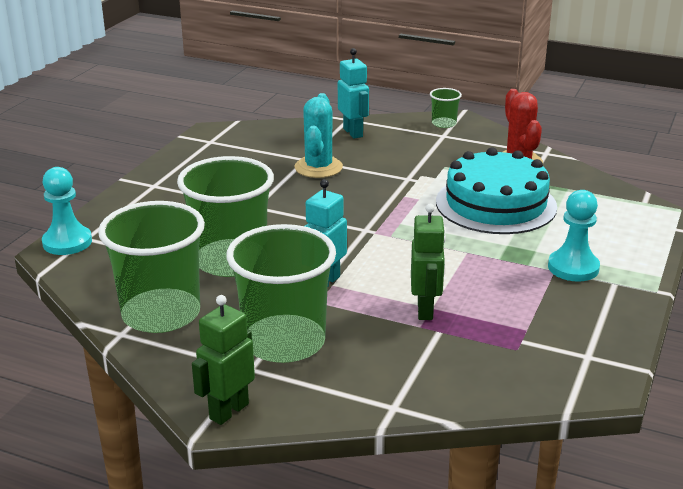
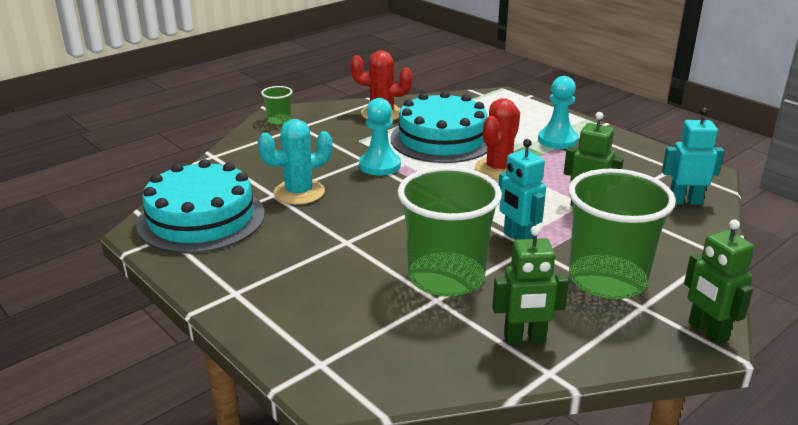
camera: 65 degrees left, 0 degrees up
turquoise pawn [42,167,92,255] -> turquoise pawn moved to [359,98,401,176]
green cup [98,201,205,333] -> green robot [492,226,569,344]
turquoise cactus [294,93,343,178] -> turquoise cactus turned 60 degrees counterclockwise [258,119,332,205]
turquoise robot [338,48,369,139] -> turquoise robot moved to [662,107,724,205]
none -> turquoise cake [136,159,265,254]
none -> red cactus [475,98,520,180]

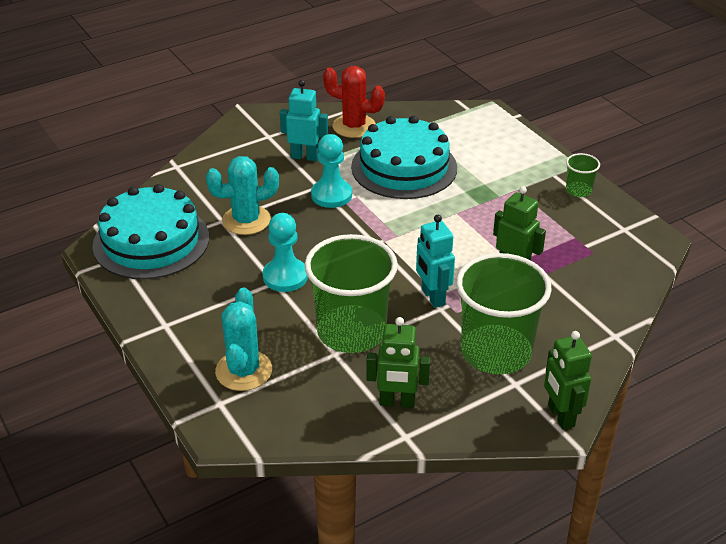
camera: 10 degrees right, 10 degrees up
green cup [261,86,292,125] -> green cup moved to [566,153,600,197]
red cactus [475,98,520,180] -> none
turquoise pawn [538,76,578,149] -> turquoise pawn moved to [262,213,308,292]
turquoise robot [662,107,724,205] -> turquoise robot moved to [280,80,328,161]
none -> turquoise cactus [215,288,272,391]

